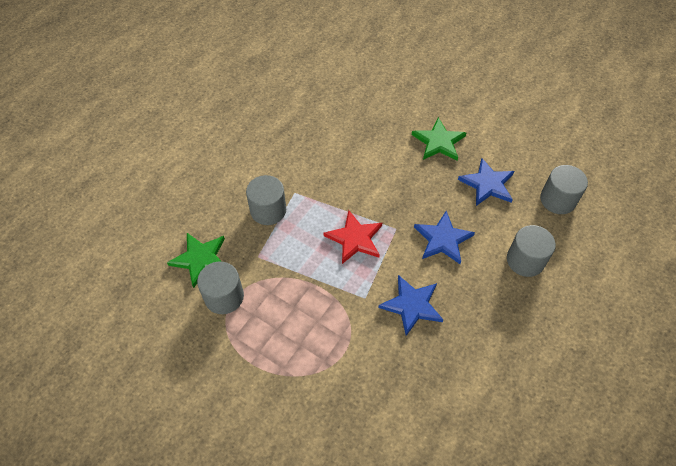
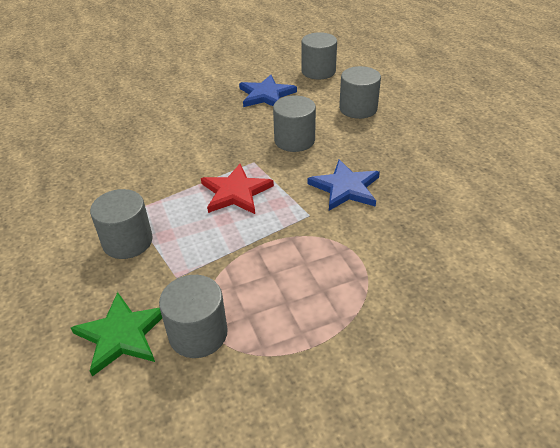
camera: 55 degrees left, 15 degrees down
green star [412,117,466,161] -> none
blue star [414,211,475,264] -> grey cylinder [273,95,316,152]

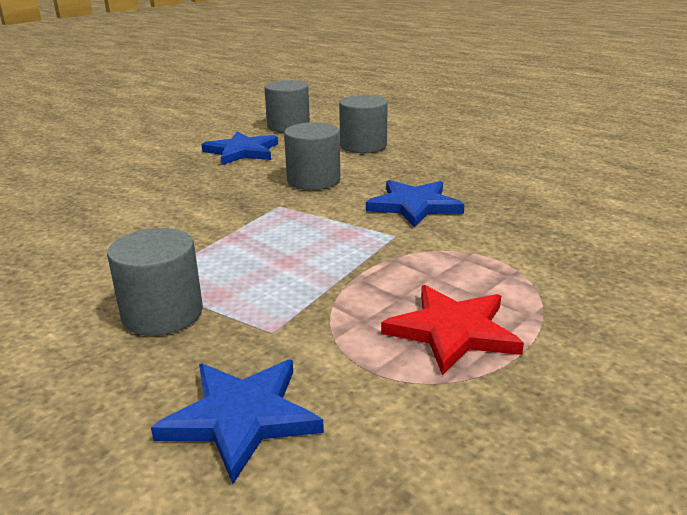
camera: 25 degrees left, 15 degrees down
green star [71,292,162,377] -> blue star [151,360,324,484]
grey cylinder [159,275,228,358] -> none
red star [201,164,274,214] -> red star moved to [381,285,524,375]

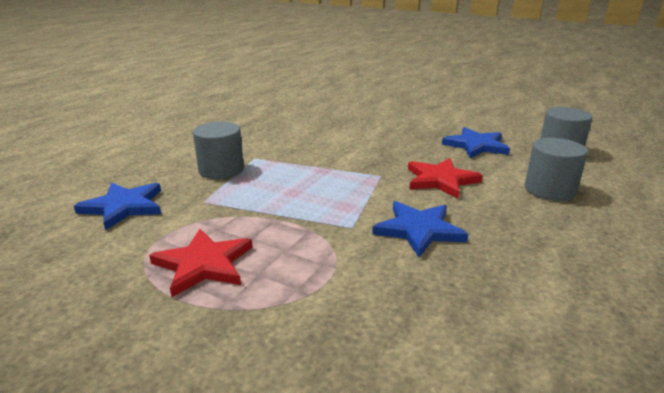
camera: 75 degrees right, 0 degrees up
grey cylinder [284,122,340,190] -> red star [408,158,483,199]

